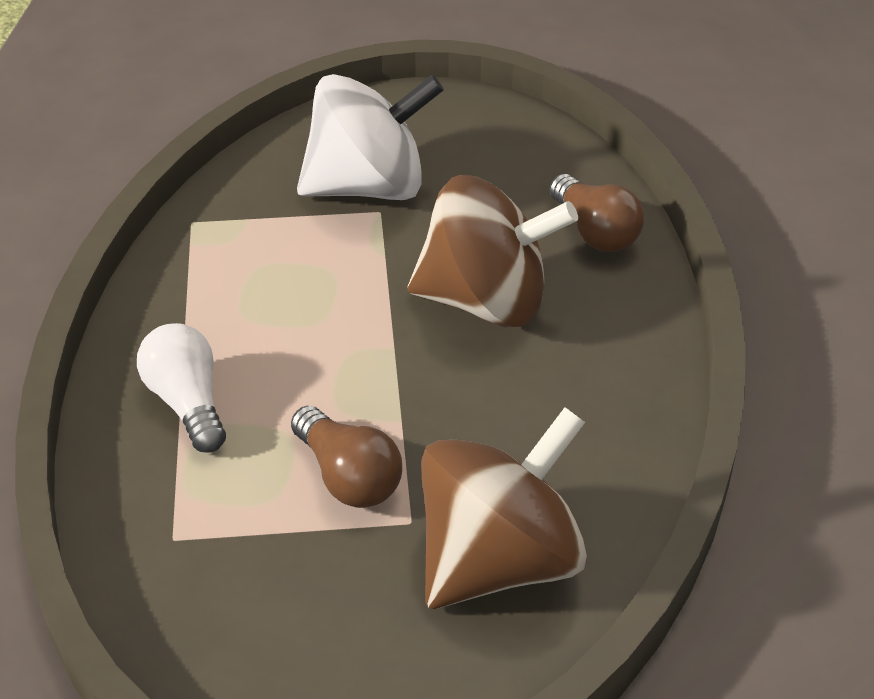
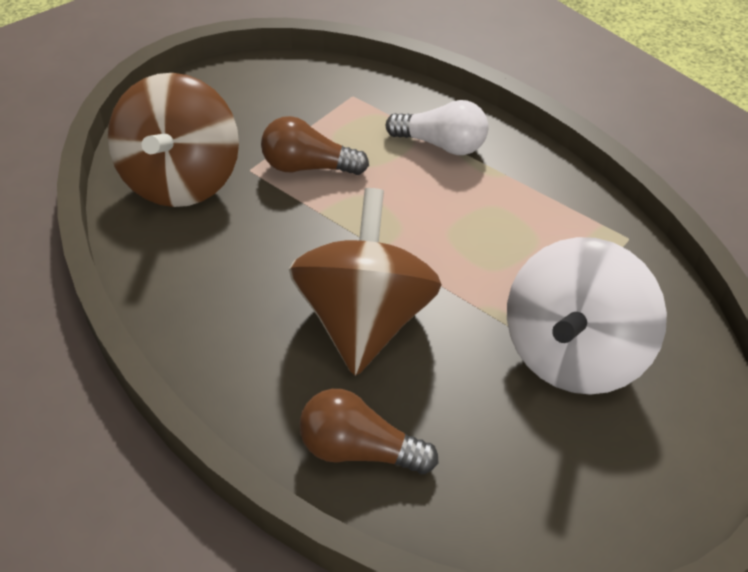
camera: 135 degrees right, 5 degrees up
brown spinning top [408,175,578,327] -> brown spinning top turned 135 degrees clockwise [289,188,442,376]

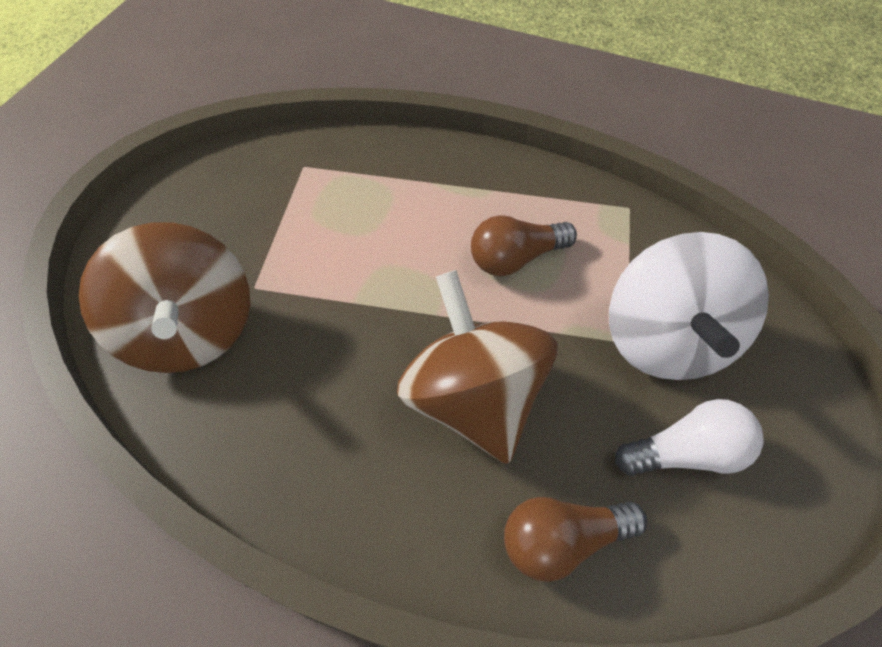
camera: 30 degrees left, 10 degrees up
brown light bulb [261,116,369,175] -> brown light bulb moved to [471,215,577,276]
white light bulb [386,100,488,155] -> white light bulb moved to [615,399,764,476]

